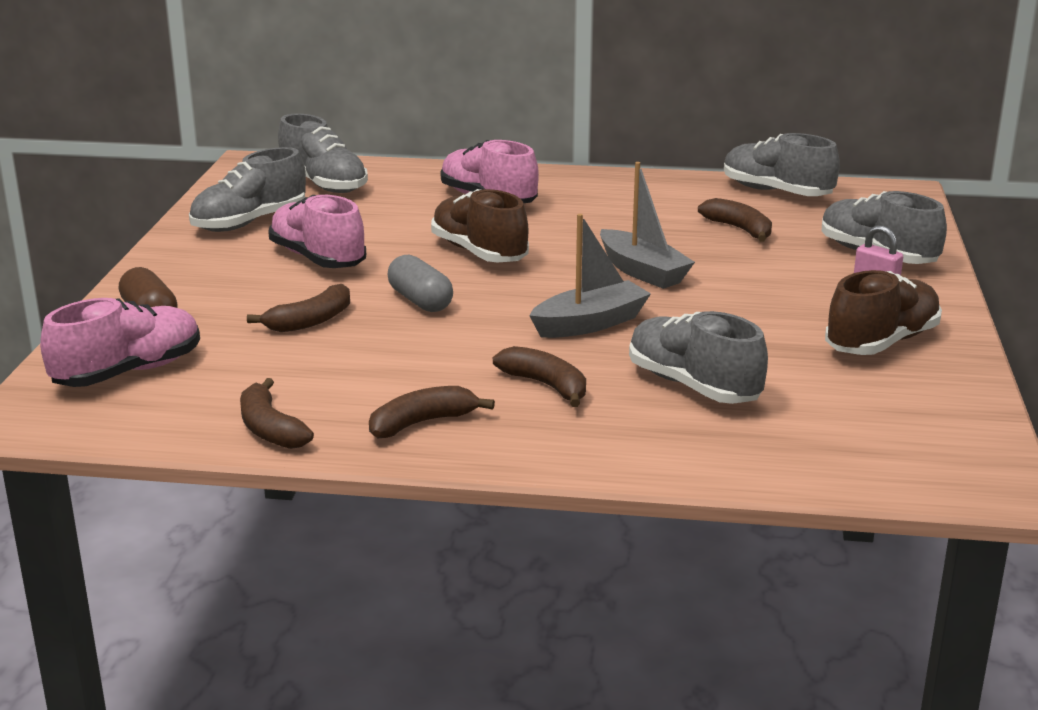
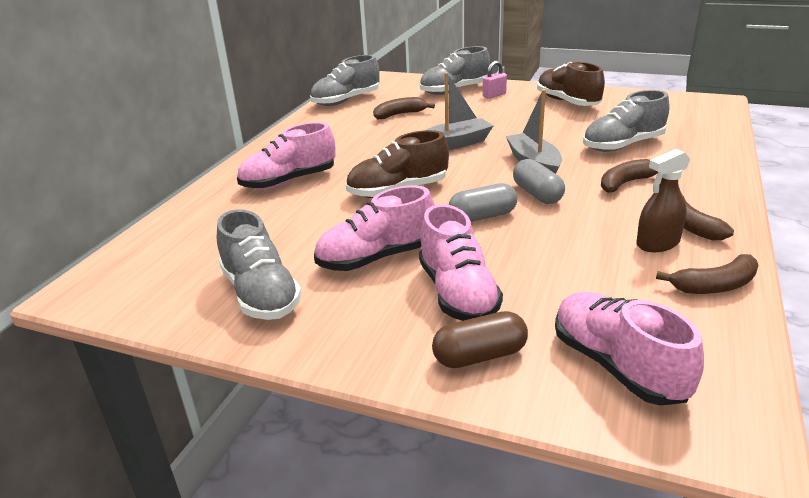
camera: 75 degrees left, 5 degrees up
brown banana [247,284,350,332] -> none
grey shoe [278,113,368,193] -> none
none -> pink shoe [419,204,503,321]
none -> grey capsule [513,159,565,204]
none -> brown spray bottle [636,149,690,252]

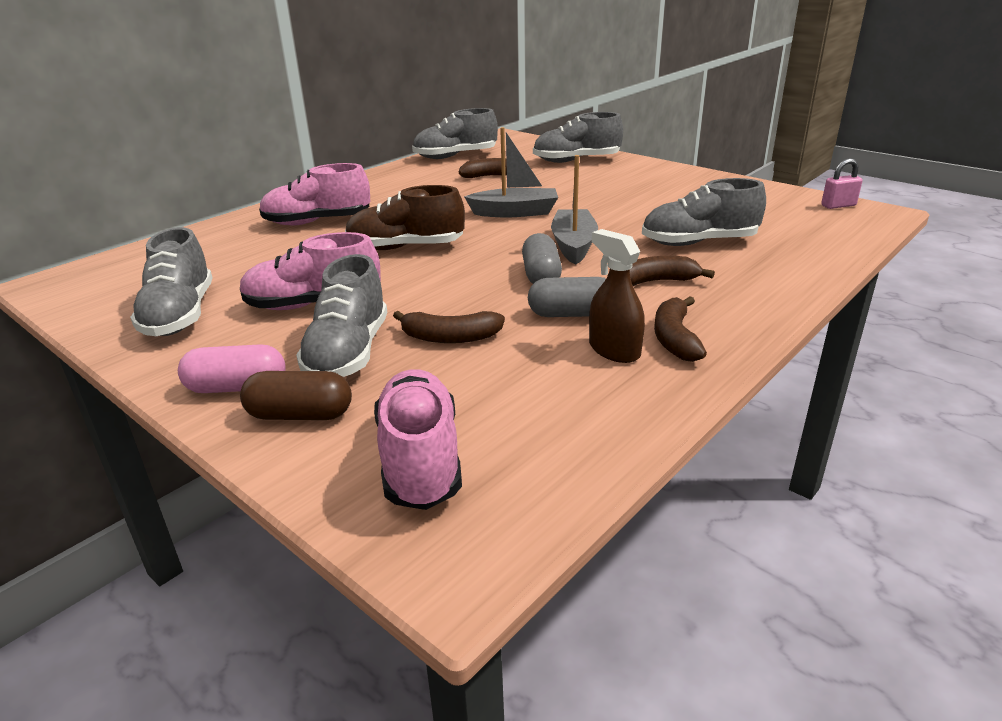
camera: 20 degrees right, 0 degrees up
pink shoe [419,204,503,321] -> grey shoe [296,254,387,377]
grey capsule [449,183,517,222] -> grey capsule moved to [528,277,606,317]
pink padlock [483,61,507,99] -> pink padlock moved to [821,158,863,209]
brown shoe [537,62,605,106] -> none
brown spray bottle [636,149,690,252] -> brown spray bottle turned 60 degrees clockwise [589,229,645,363]
brown banana [656,254,758,294] -> brown banana moved to [393,311,505,343]
none -> pink capsule [178,344,286,393]

